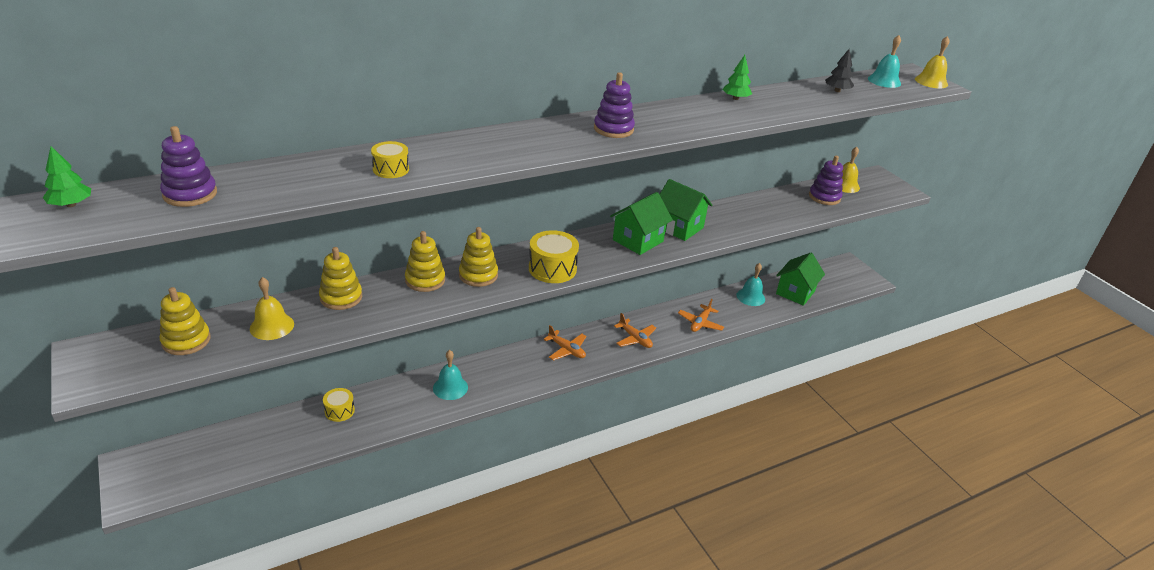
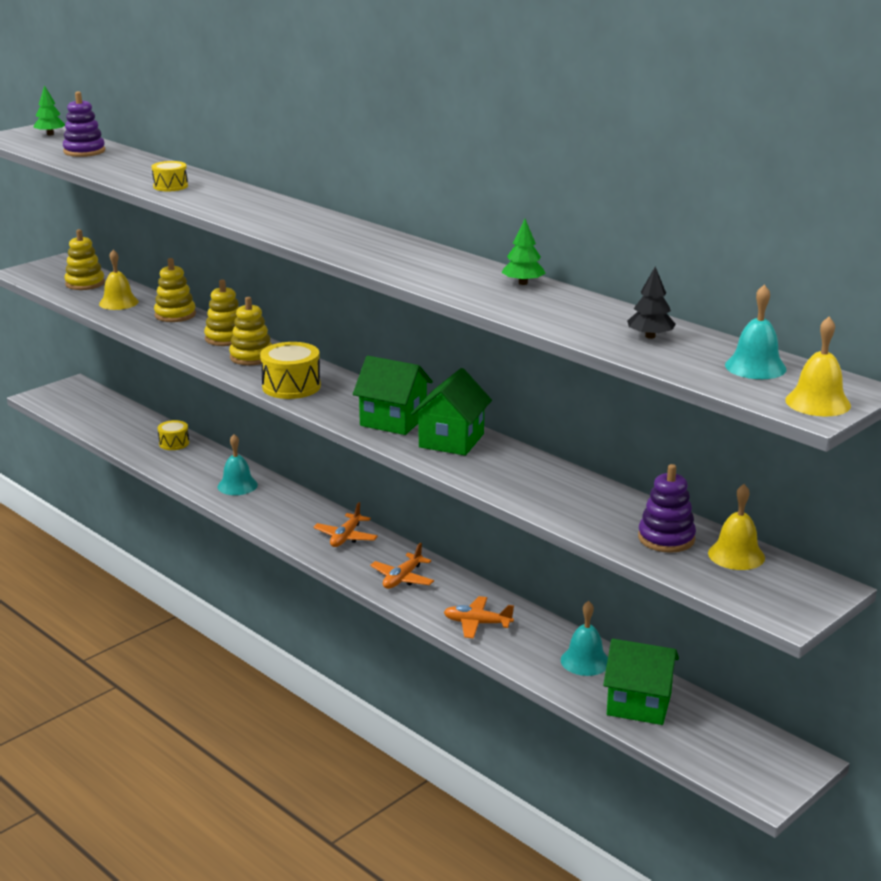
camera: 75 degrees right, 10 degrees down
purple stacking toy [594,72,635,138] -> none

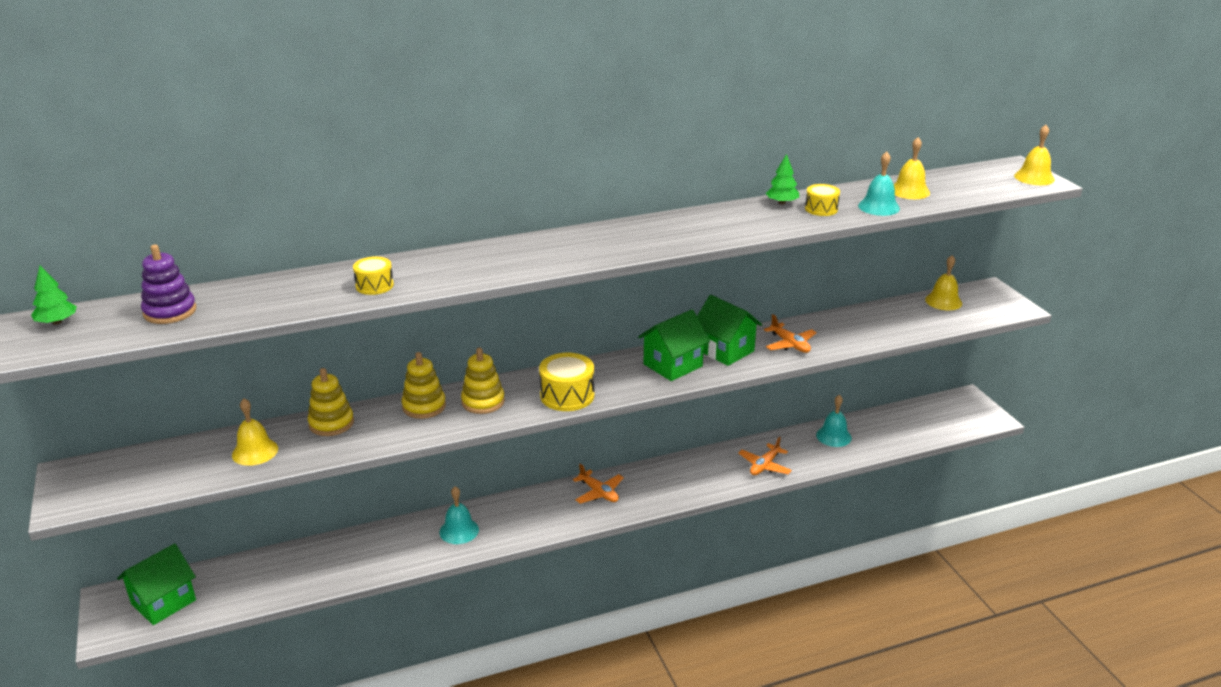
camera: 65 degrees left, 5 degrees up
yellow stacking toy [64,229,105,290] -> none
yellow drum [158,420,189,450] -> yellow drum moved to [805,184,840,216]
orange plane [370,543,434,589] -> orange plane moved to [764,314,817,353]
green house [603,639,679,725] -> green house moved to [117,543,196,625]
black tree [627,267,676,339] -> yellow bell [894,137,930,199]
purple stacking toy [638,464,696,553] -> none
turquoise bell [725,284,787,379] -> turquoise bell moved to [858,151,900,216]

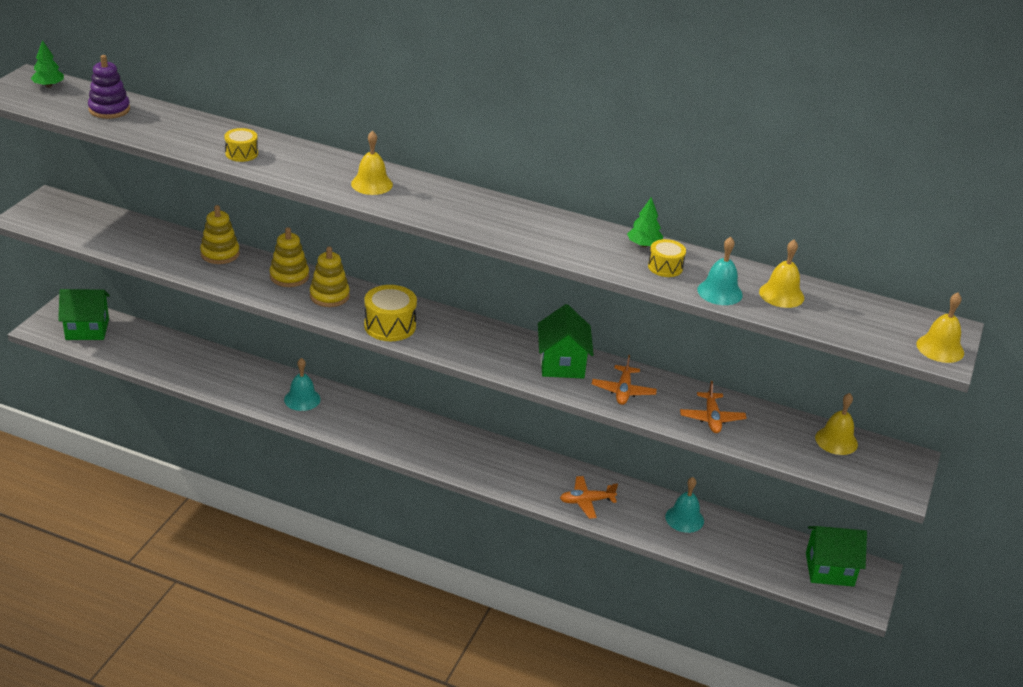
camera: 40 degrees right, 5 degrees up
yellow bell [232,398,278,466] -> yellow bell moved to [351,131,393,195]
orange plane [573,464,624,504] -> orange plane moved to [680,381,747,433]
green house [638,309,710,381] -> green house moved to [806,526,867,587]

